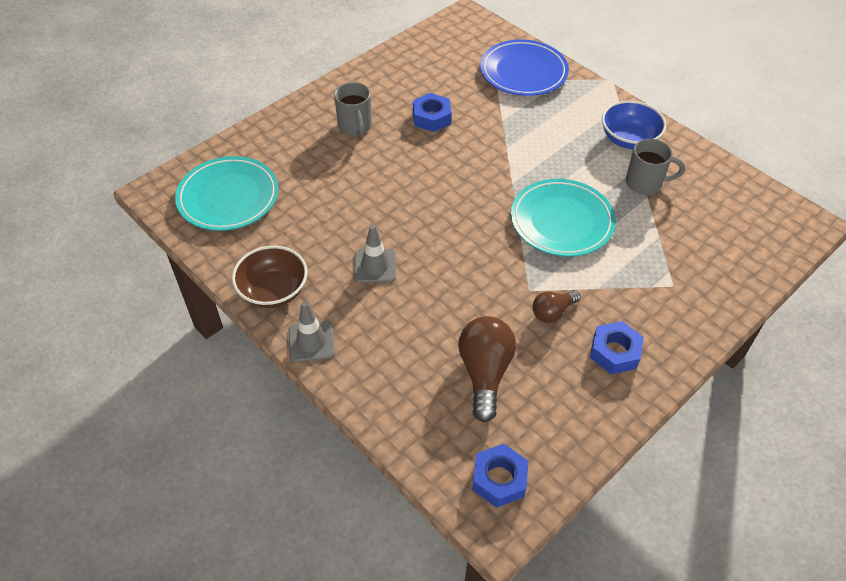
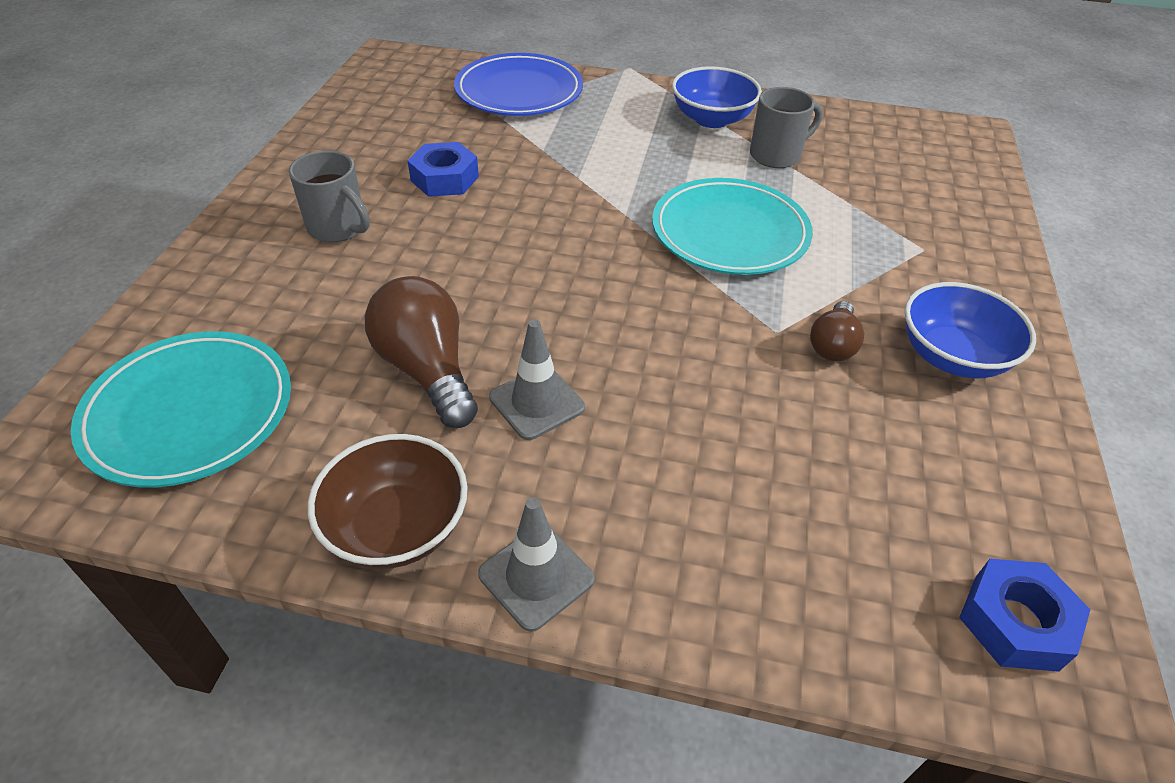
camera: 35 degrees left, 5 degrees down
brown light bulb [458,316,516,422] -> brown light bulb moved to [365,276,478,428]
blue nut [590,321,644,374] -> blue bowl [904,282,1036,378]

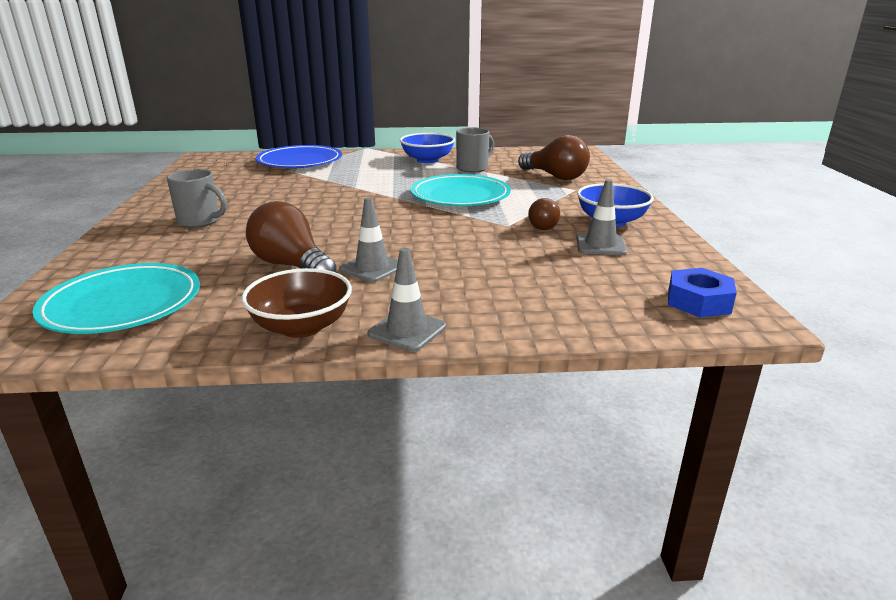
camera: 15 degrees left, 20 degrees down
blue nut [408,142,479,197] -> none
none -> brown light bulb [518,135,590,180]
none -> grey traffic cone [577,179,627,255]

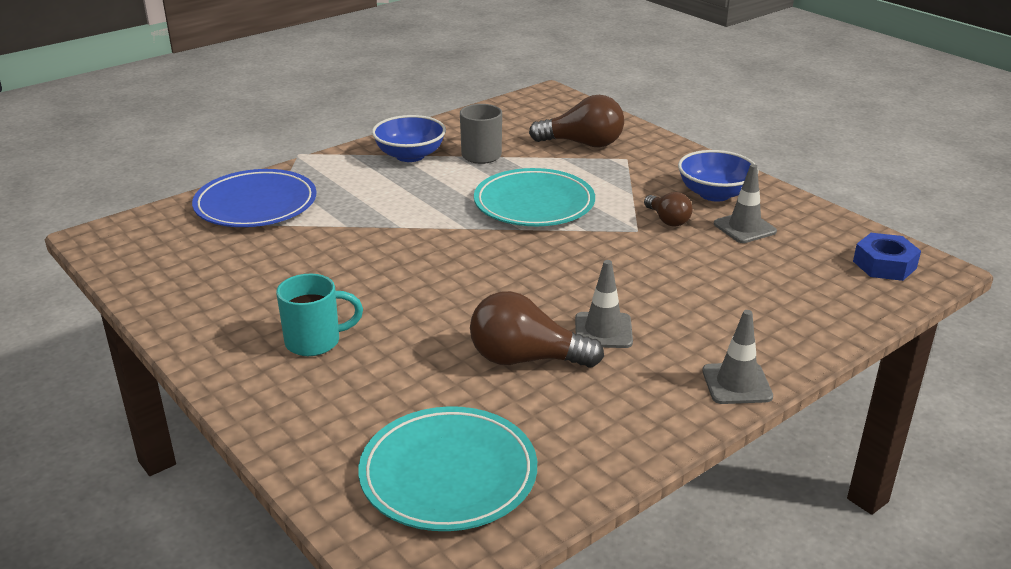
camera: 35 degrees left, 5 degrees up
grey mug [167,169,227,228] -> turquoise mug [276,274,363,356]
brown bowl [241,268,352,338] -> none

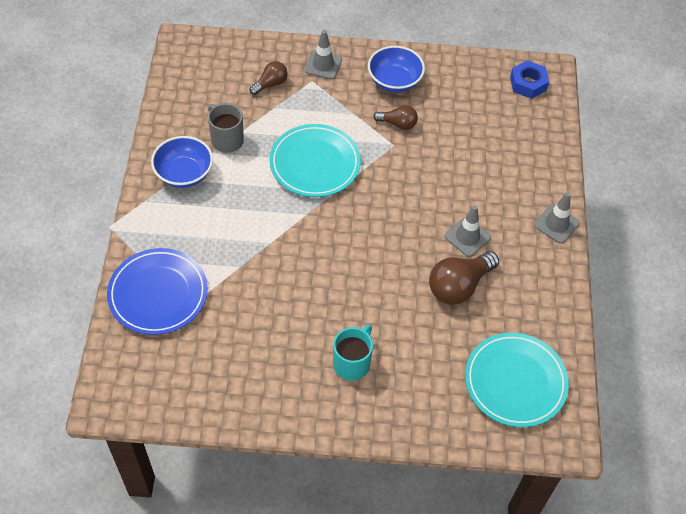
camera: 50 degrees left, 25 degrees up
brown light bulb [529,95,624,147] -> brown light bulb [250,61,288,95], size x0.58
grey traffic cone [714,164,777,243] -> grey traffic cone moved to [304,30,342,80]

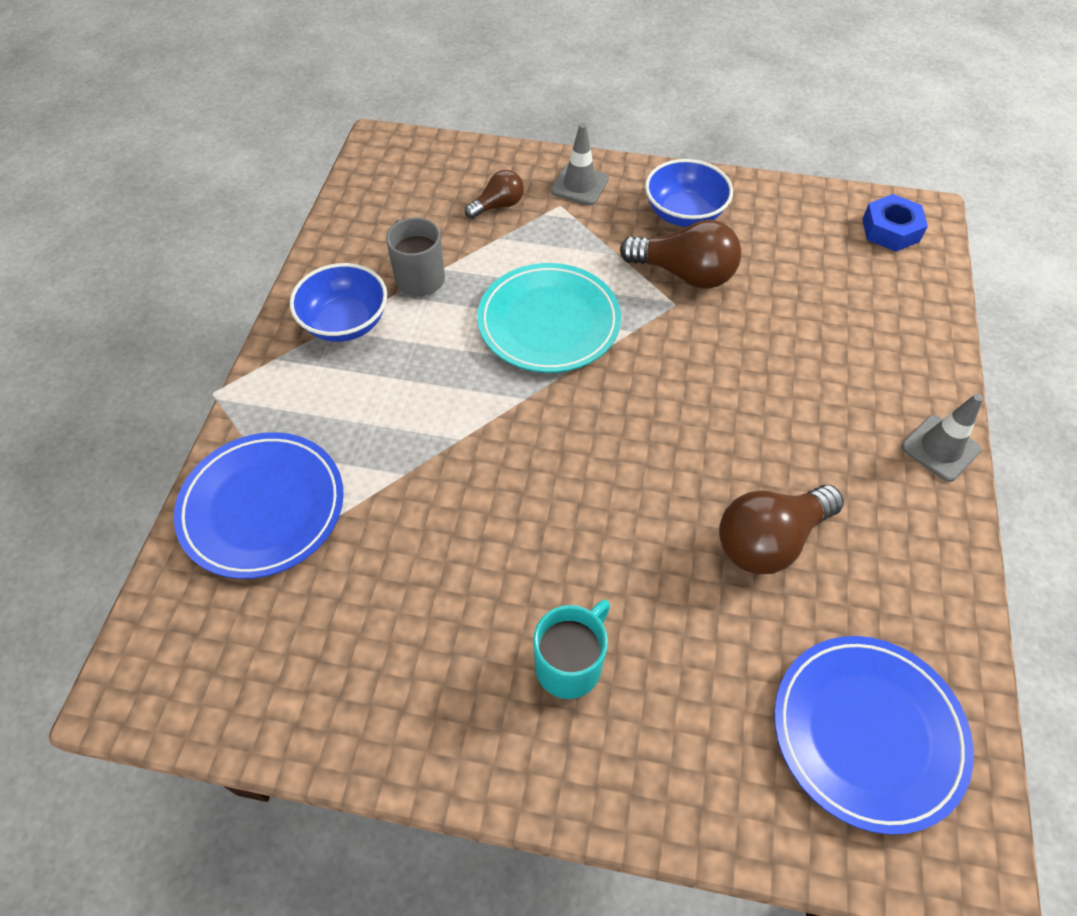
camera: 10 degrees right, 0 degrees up
brown light bulb [373,105,418,130] -> brown light bulb [620,220,741,289], size x1.73
grey traffic cone [444,205,491,257] -> none
turquoise plate [465,333,569,427] -> blue plate [774,636,974,835]

